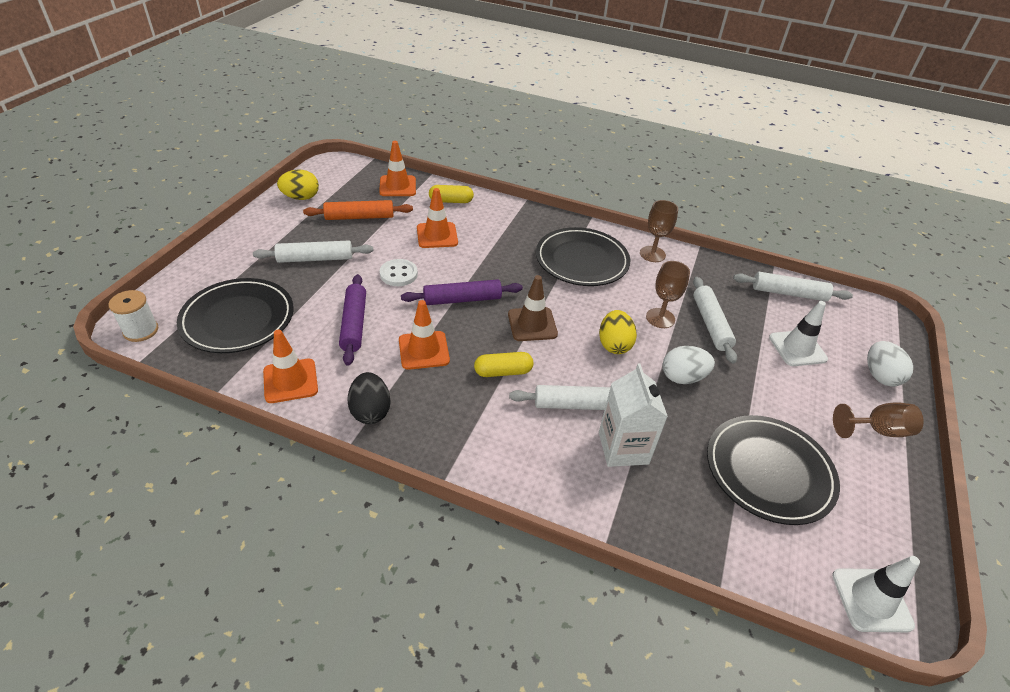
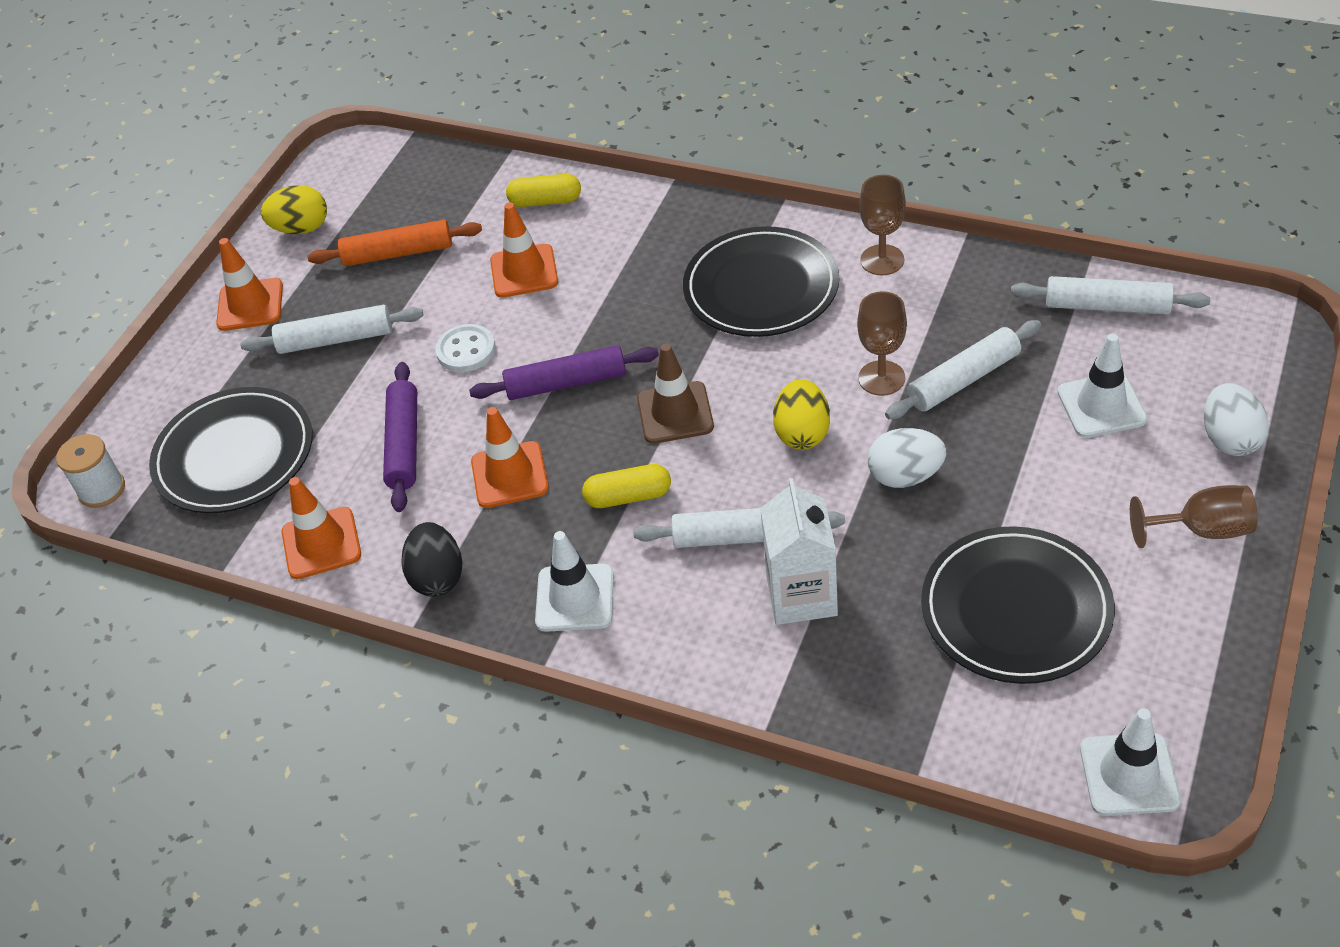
camera: 10 degrees right, 5 degrees up
orange traffic cone [379,141,416,196] -> orange traffic cone moved to [216,238,283,331]
white rolling pin [693,277,737,364] -> white rolling pin turned 60 degrees clockwise [885,320,1041,419]
none -> white traffic cone [535,531,614,632]

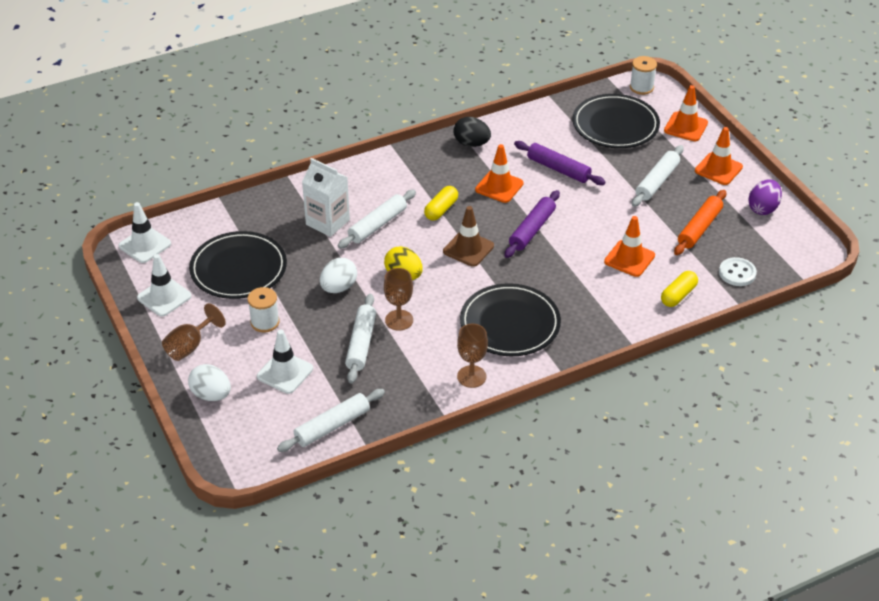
camera: 125 degrees right, 5 degrees down
yellow egg [261,185,327,234] -> purple egg [748,179,782,215]
orange traffic cone [281,477,361,579] -> orange traffic cone moved to [664,85,708,141]
white button [435,324,496,372] -> white button moved to [719,257,757,286]
white traffic cone [535,531,614,632] -> white traffic cone moved to [137,254,192,317]
none -> white spool [247,287,280,332]

